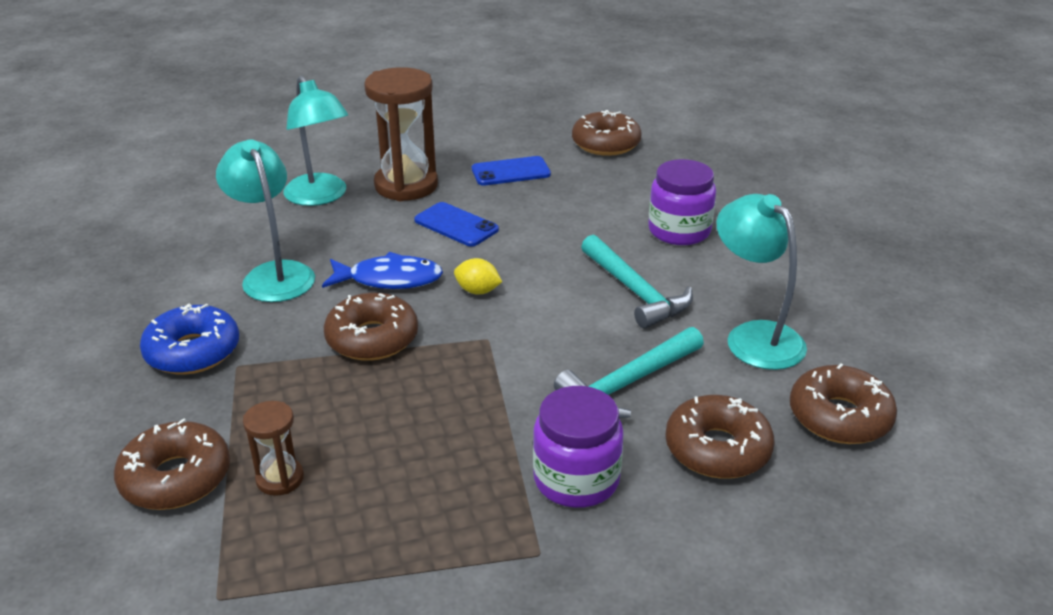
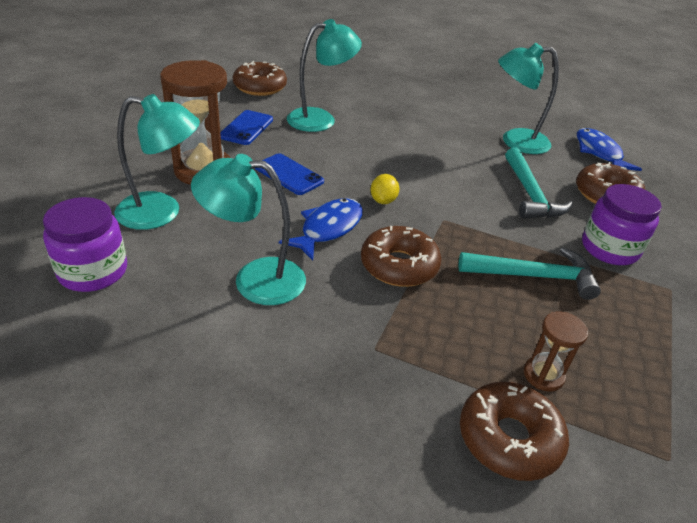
camera: 60 degrees left, 5 degrees up
blue donut [140,303,239,375] -> none
blue phone [414,202,499,247] -> blue phone turned 60 degrees clockwise [255,153,324,195]
yellow lemon [454,258,502,295] -> yellow lemon turned 45 degrees counterclockwise [371,174,399,204]
turquoise hammer [581,235,693,329] -> turquoise hammer moved to [458,247,601,300]
purple jar [648,159,716,245] -> purple jar moved to [43,197,127,292]
brown donut [790,363,897,444] -> blue fish [577,128,642,171]
none -> turquoise lamp [287,19,362,132]

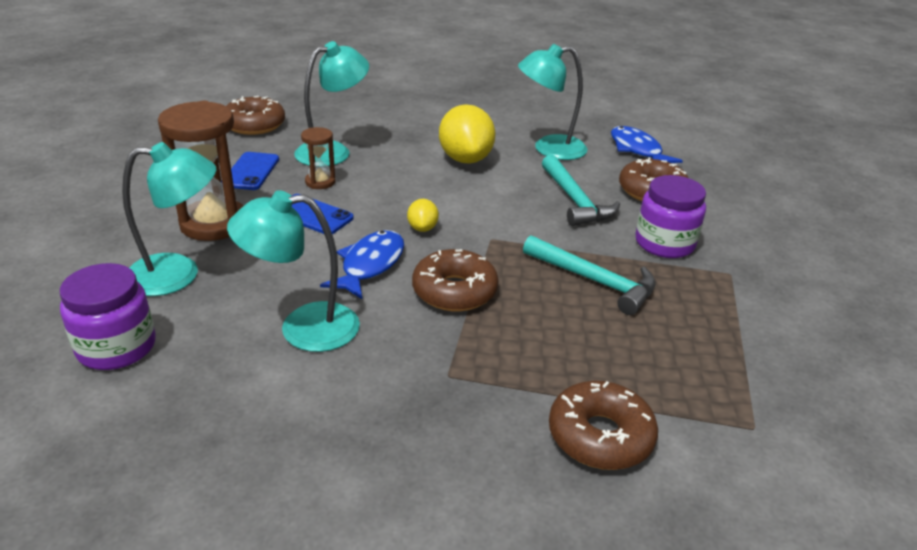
camera: 10 degrees left, 5 degrees down
turquoise hammer [458,247,601,300] -> turquoise hammer turned 45 degrees clockwise [523,235,656,315]
brown hourglass [524,312,588,391] -> brown hourglass moved to [301,127,335,189]
none -> yellow lemon [439,104,495,164]

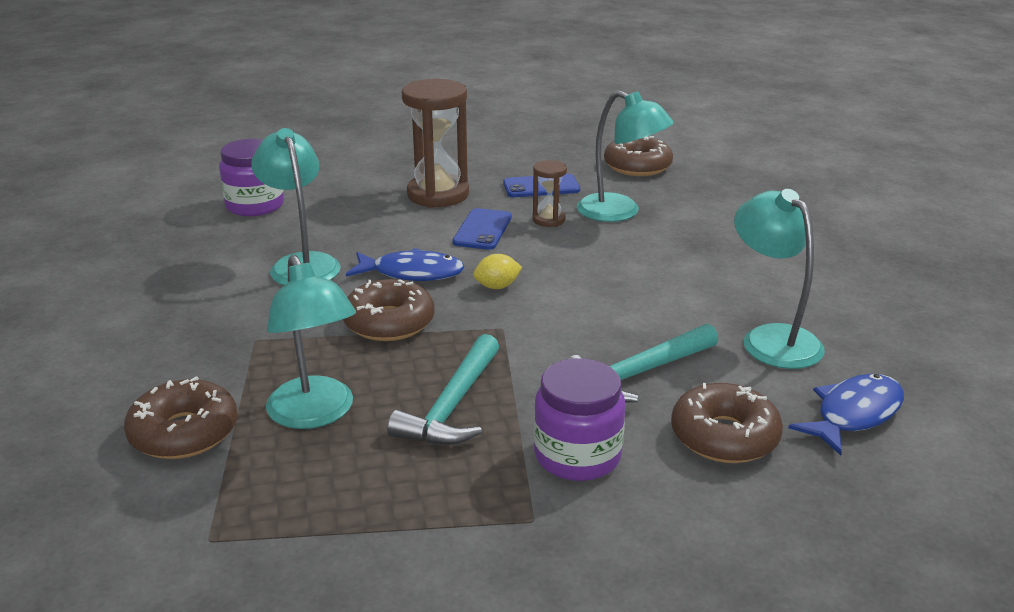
camera: 75 degrees right, 5 degrees down
turquoise lamp [122,142,216,296] -> turquoise lamp moved to [266,255,356,429]
yellow lemon [439,104,495,164] -> none

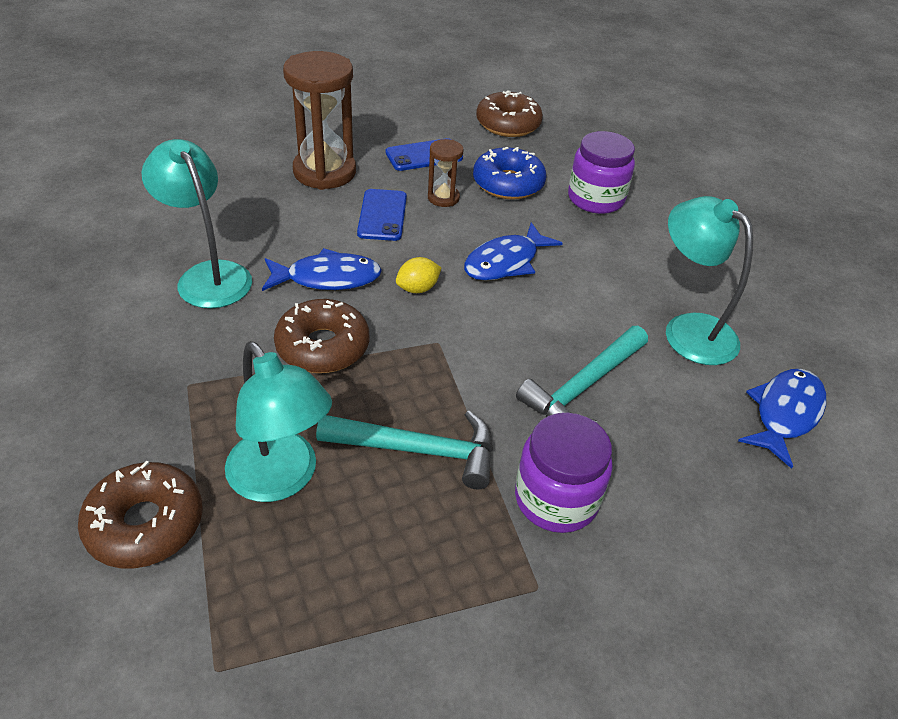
camera: 15 degrees left, 15 degrees up
purple jar [219,139,284,216] -> purple jar moved to [568,131,635,214]
turquoise hammer [387,334,499,445] -> turquoise hammer turned 90 degrees counterclockwise [316,411,493,489]
turquoise lamp [577,91,674,222] -> blue donut [473,147,546,200]
brown donut [671,383,783,463] -> none
none -> blue fish [464,222,563,281]

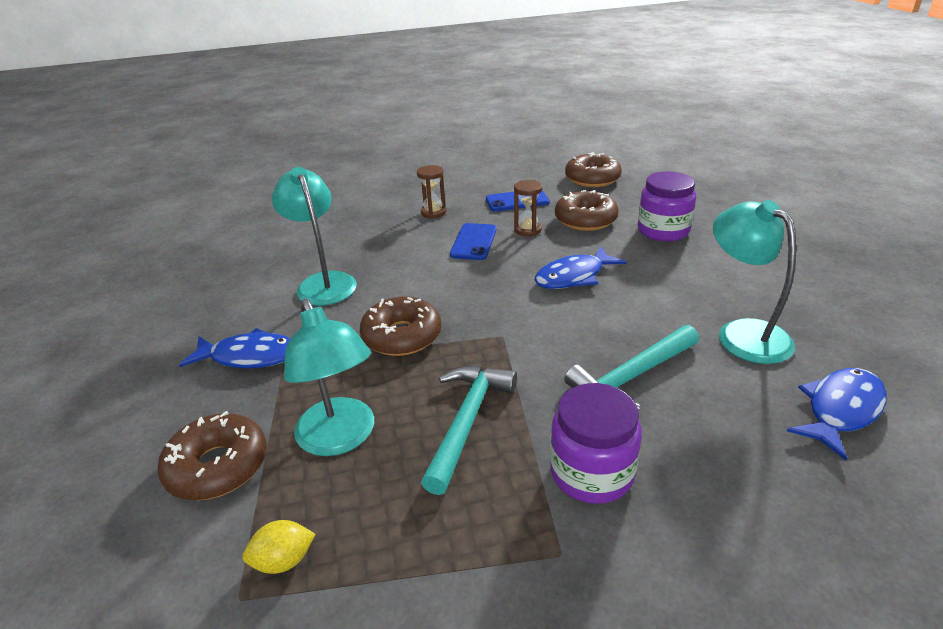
camera: 15 degrees right, 10 degrees down
blue fish [262,248,382,291] -> blue fish moved to [179,328,291,368]
brown hourglass [283,51,356,190] -> brown hourglass [417,165,446,219], size x0.50
turquoise hammer [316,411,493,489] -> turquoise hammer turned 90 degrees counterclockwise [421,366,517,495]
yellow lemon [396,257,441,293] -> yellow lemon moved to [242,520,316,574]
blue donut [473,147,546,200] -> brown donut [555,190,619,231]

